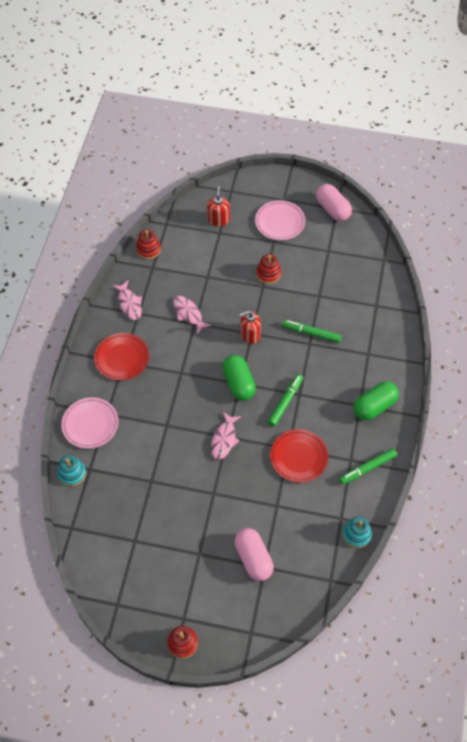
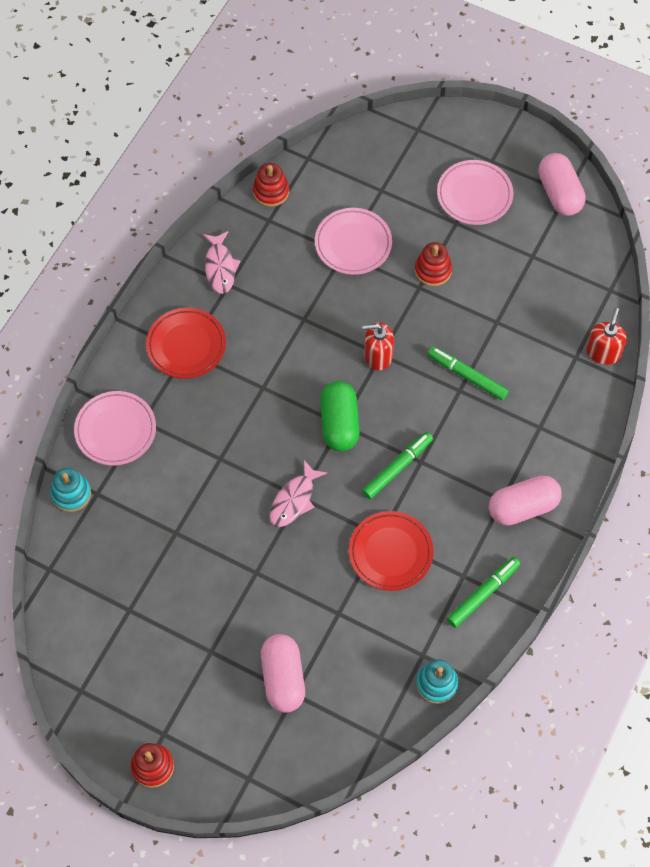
camera: 15 degrees right, 5 degrees up
pink fish [173,296,212,335] -> none
red soap dispenser [207,186,230,226] -> red soap dispenser moved to [586,308,627,365]
green marker [339,448,397,485] -> green marker turned 150 degrees clockwise [447,557,520,628]
green capsule [354,382,399,420] -> pink capsule [489,475,562,525]
none -> pink plate [315,208,392,275]

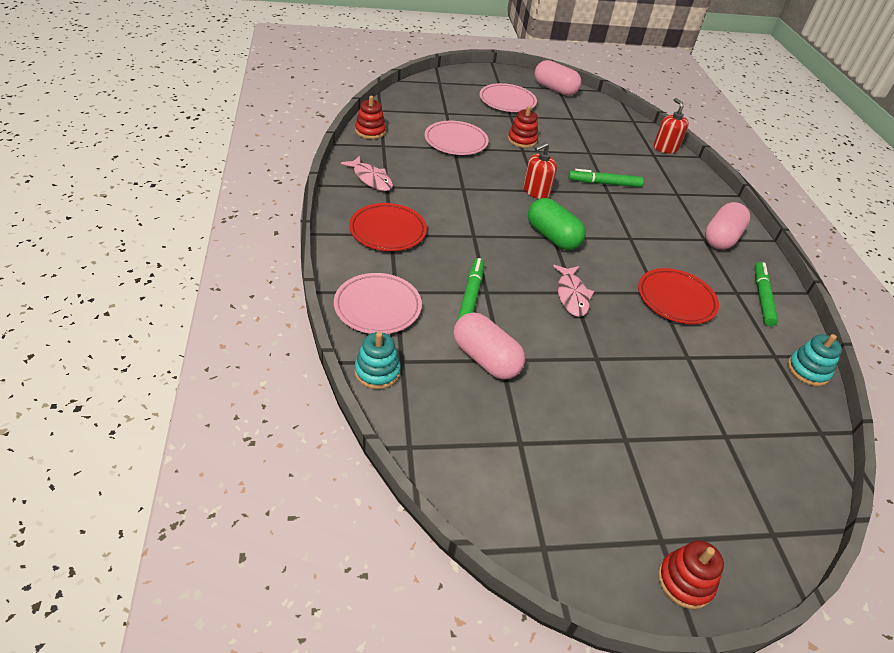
camera: 40 degrees left, 20 degrees down
pink capsule [261,634,305,713] -> pink capsule moved to [454,313,525,380]
green marker [362,432,433,499] -> green marker moved to [458,258,484,320]

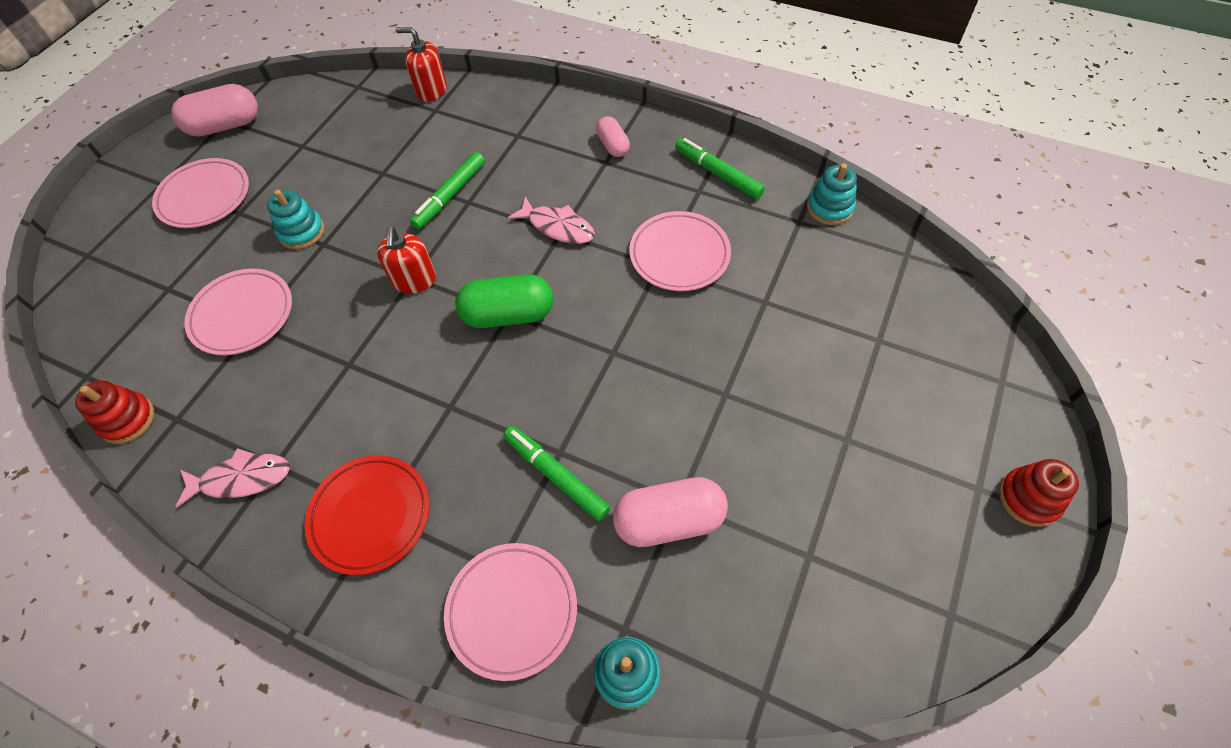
camera: 50 degrees left, 15 degrees up
red stacking toy [508,106,538,148] -> turquoise stacking toy [267,190,324,249]
pink fish [553,265,594,317] -> pink fish moved to [508,197,595,244]
red plate [638,268,719,324] -> pink plate [629,211,731,291]
pink capsule [705,202,750,249] -> pink capsule [596,116,630,157], size x0.59

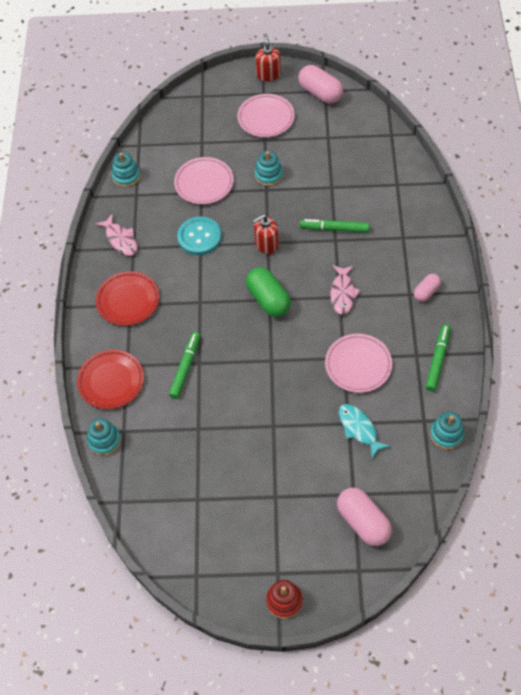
camera: 65 degrees right, 0 degrees up
red stacking toy [75,380,154,444] -> turquoise stacking toy [112,152,140,187]
red soap dispenser [395,27,447,102] -> red soap dispenser moved to [255,34,281,82]
pink plate [444,543,577,681] -> red plate [77,350,144,409]
pink capsule [613,477,728,547] -> pink capsule moved to [337,488,392,546]
none -> turquoise button [177,217,222,255]
none -> turquoise fish [339,404,390,458]

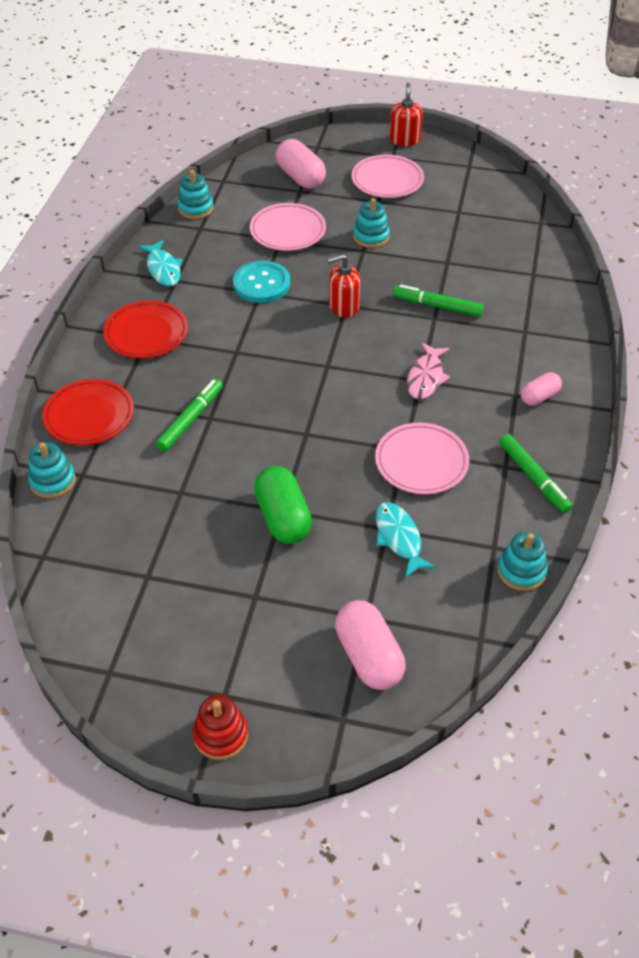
camera: 10 degrees right, 10 degrees down
pink fish [95,214,138,256] -> turquoise fish [138,240,182,286]
green capsule [246,267,291,317] -> green capsule moved to [254,466,312,544]
pink capsule [298,65,343,104] -> pink capsule moved to [276,139,326,189]
green marker [426,324,451,391] -> green marker turned 120 degrees clockwise [499,434,573,513]

